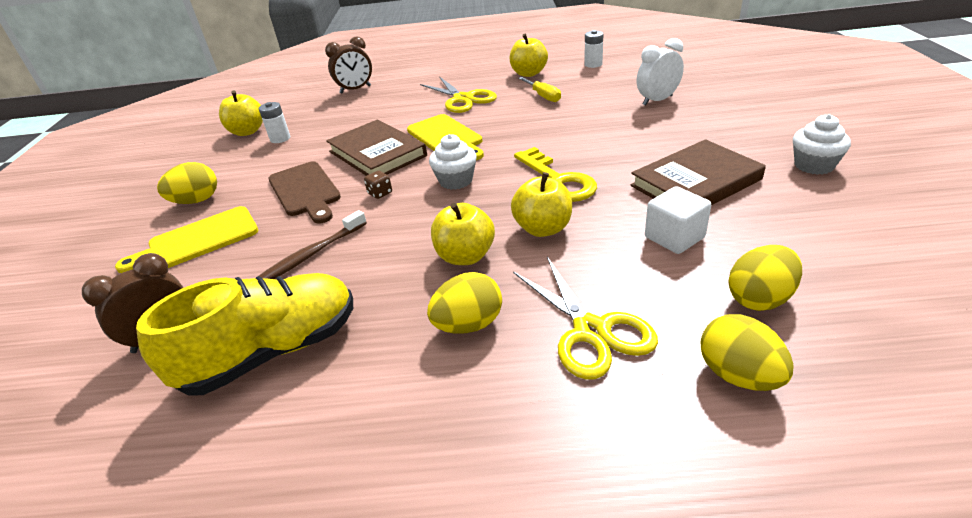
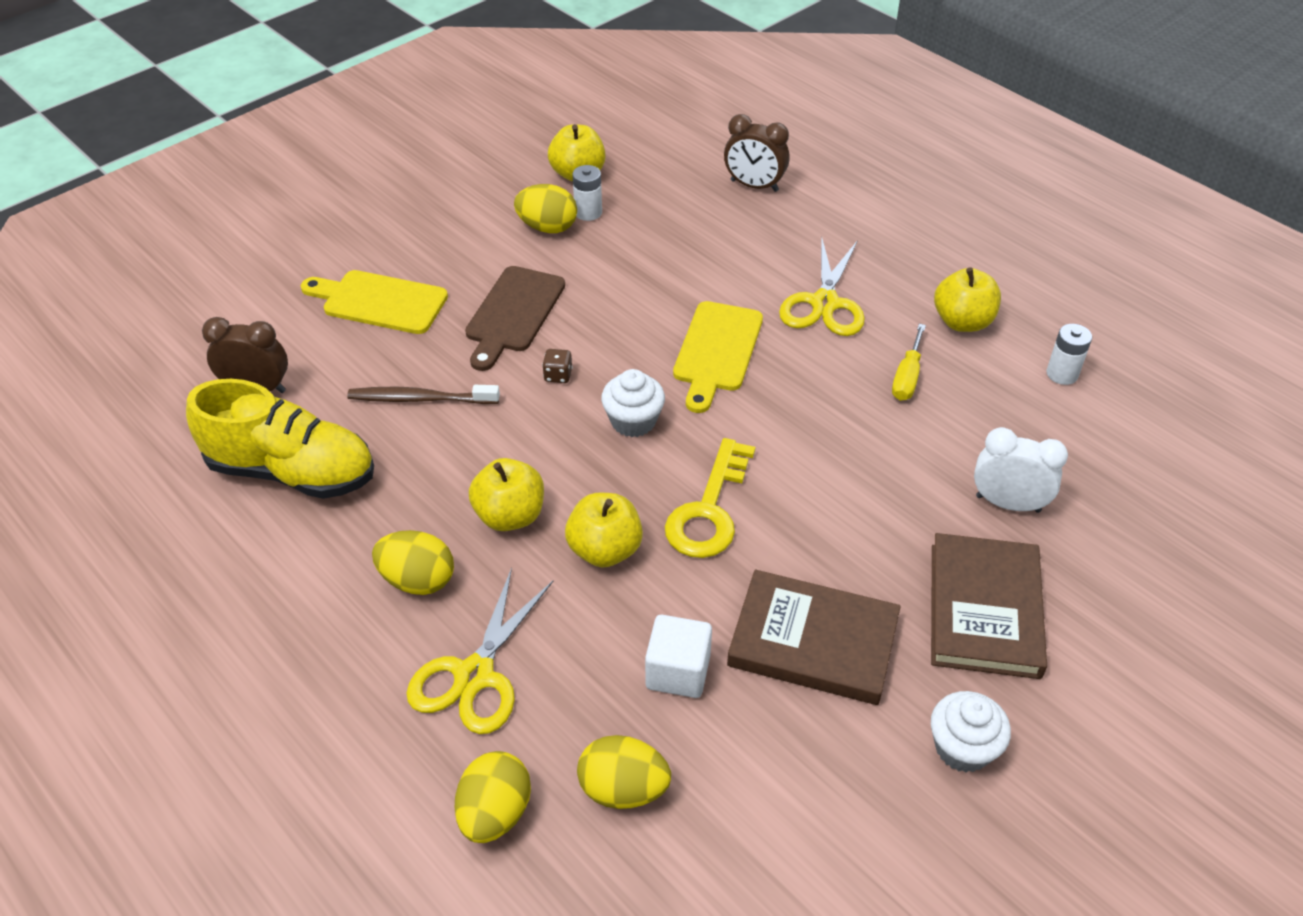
camera: 45 degrees right, 10 degrees up
yellow egg [157,162,217,204] -> yellow egg moved to [514,184,577,233]
brown book [326,120,427,176] -> brown book moved to [931,533,1047,679]

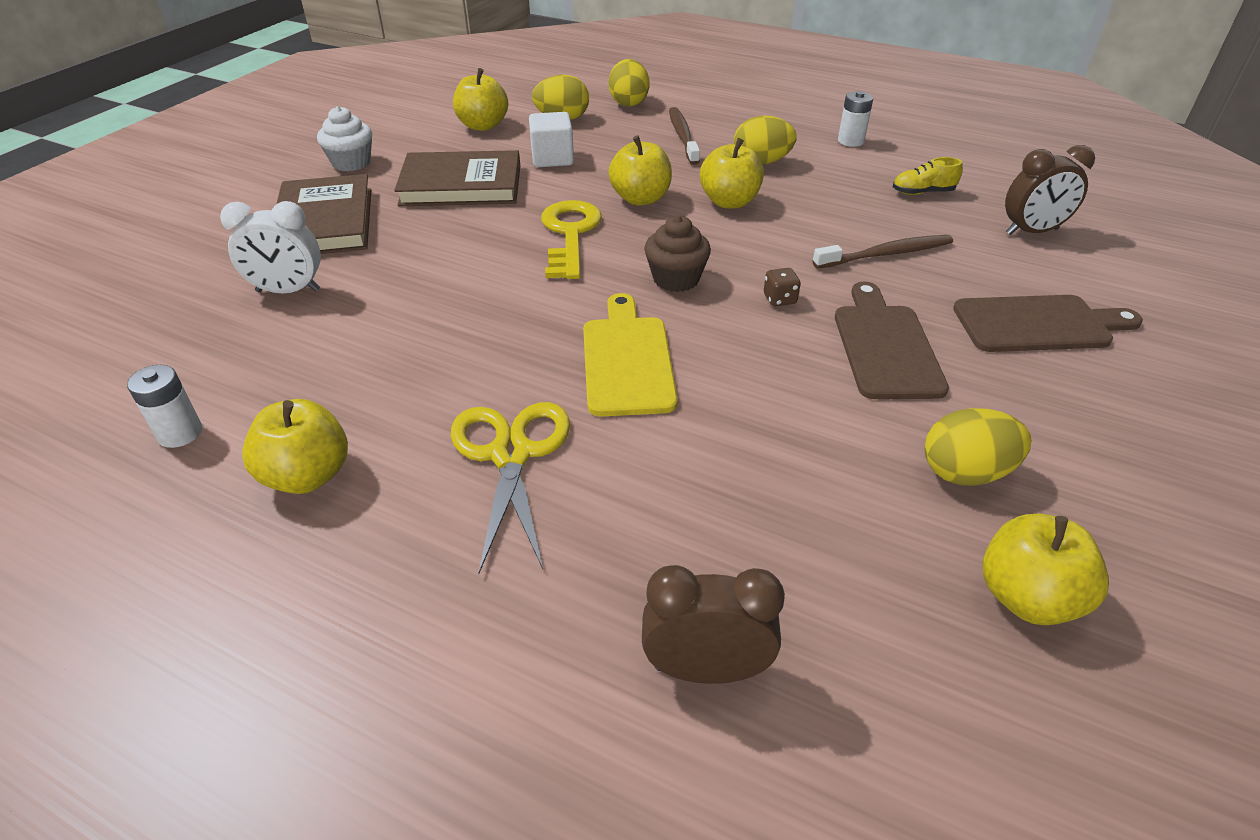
camera: 160 degrees right, 5 degrees down
yellow shoe [186,379,374,499] -> yellow shoe [893,157,963,195], size x0.42
yellow cutting board [301,270,448,334] -> brown cutting board [953,295,1143,352]
yellow scissors [406,568,553,734] -> brown toothbrush [669,107,700,165]
white battery [573,165,602,221] -> white battery moved to [838,91,873,147]
white cupcake [601,369,665,437] -> brown cupcake [644,215,711,292]
yellow screwdriver [892,324,926,401] -> none
none -> yellow apple [453,68,508,131]

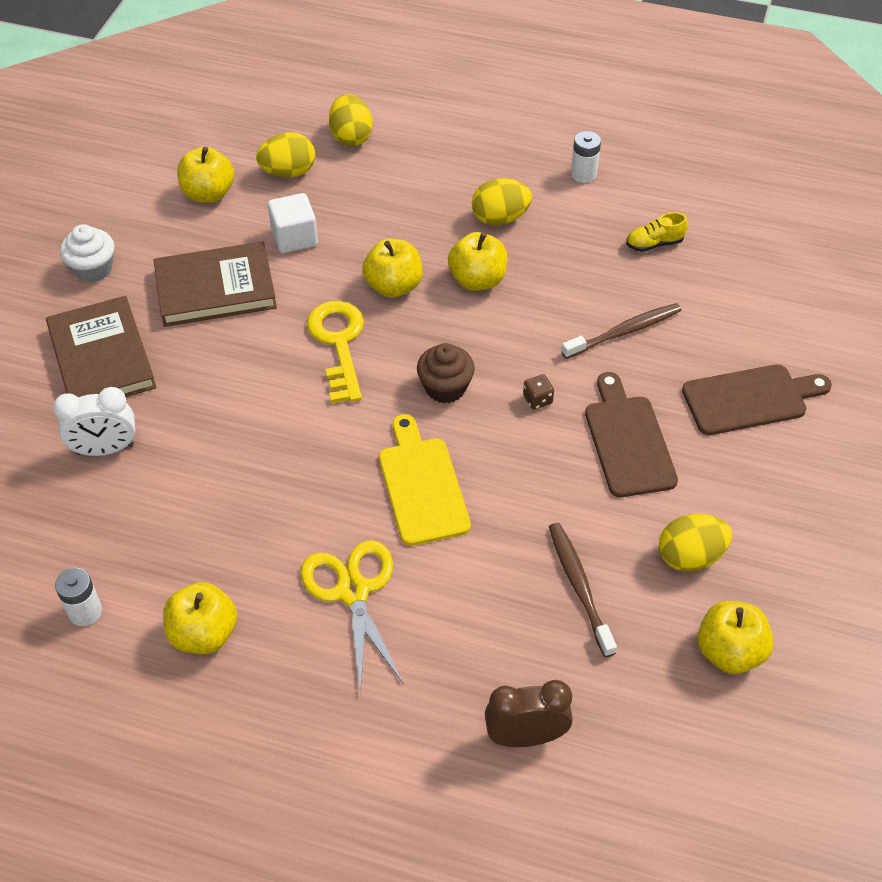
camera: 10 degrees left, 10 degrees up
brown toothbrush [669,107,700,165] -> brown toothbrush moved to [549,523,617,657]
brown clock [1005,145,1095,235] -> none

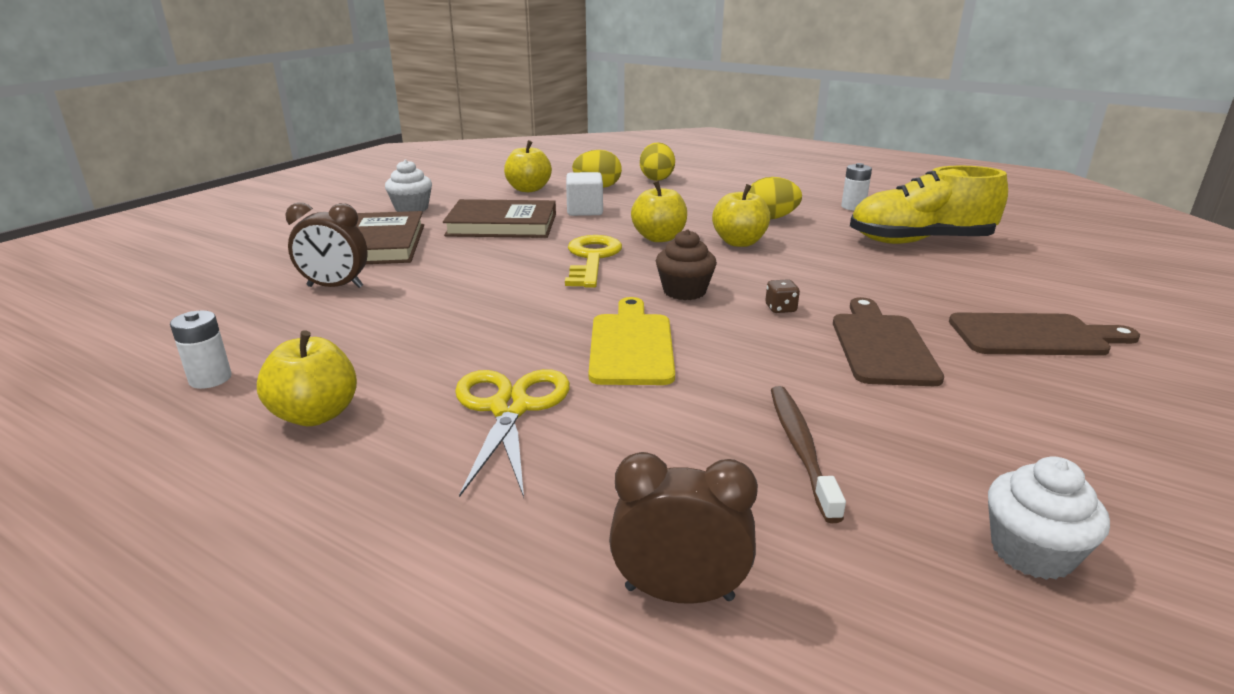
camera: 15 degrees right, 25 degrees down
white clock [53,387,135,456] -> brown clock [285,202,368,288]
brown toothbrush [561,303,682,359] -> none
yellow shoe [626,212,688,252] -> yellow shoe [850,166,1008,244], size x2.40
yellow egg [659,514,732,572] -> none
yellow apple [697,601,774,674] -> white cupcake [988,456,1110,580]

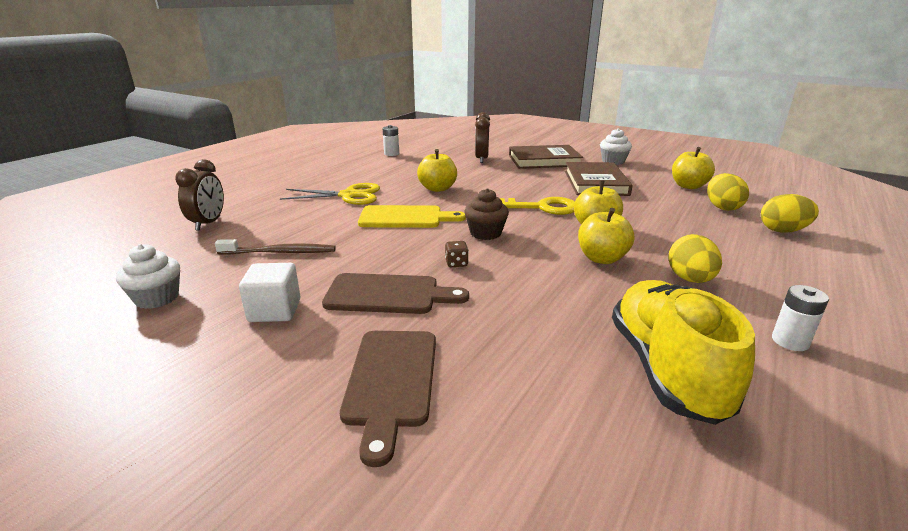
camera: 90 degrees right, 0 degrees up
yellow apple [257,330,357,426] -> yellow apple moved to [417,149,457,192]
white cube [566,172,603,216] -> white cube moved to [239,263,300,322]

